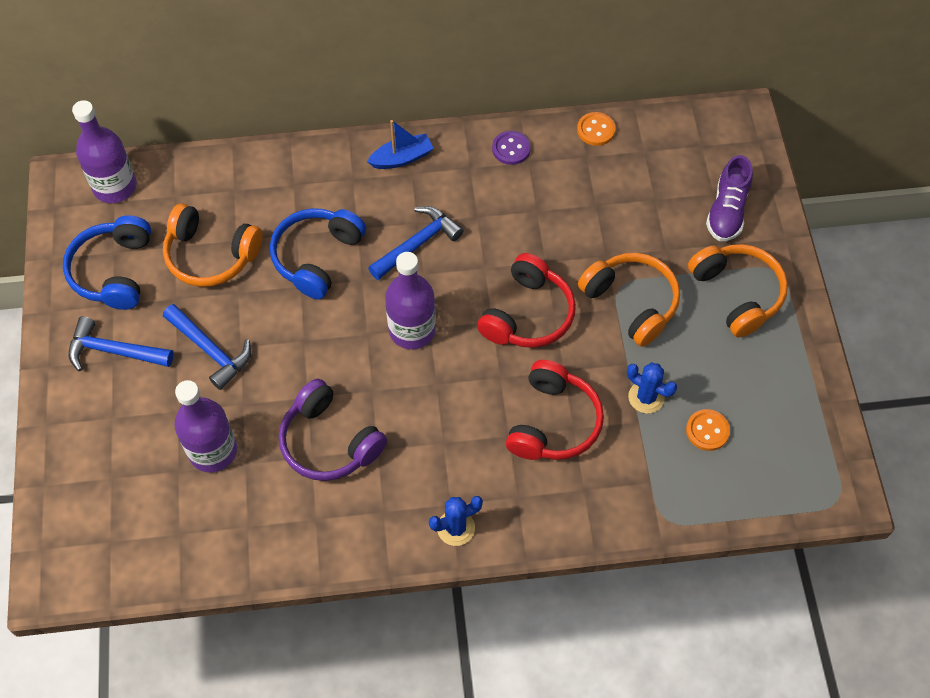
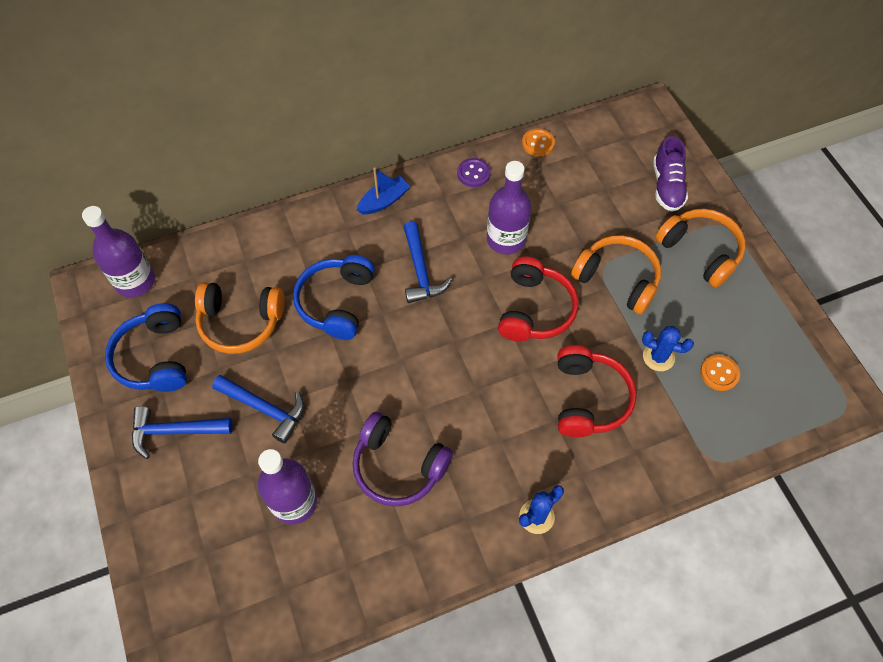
camera: 15 degrees left, 0 degrees up
blue hammer [368,206,464,280] -> blue hammer turned 135 degrees clockwise [404,221,452,303]
purple bottle [385,252,436,349] -> purple bottle moved to [487,161,531,254]

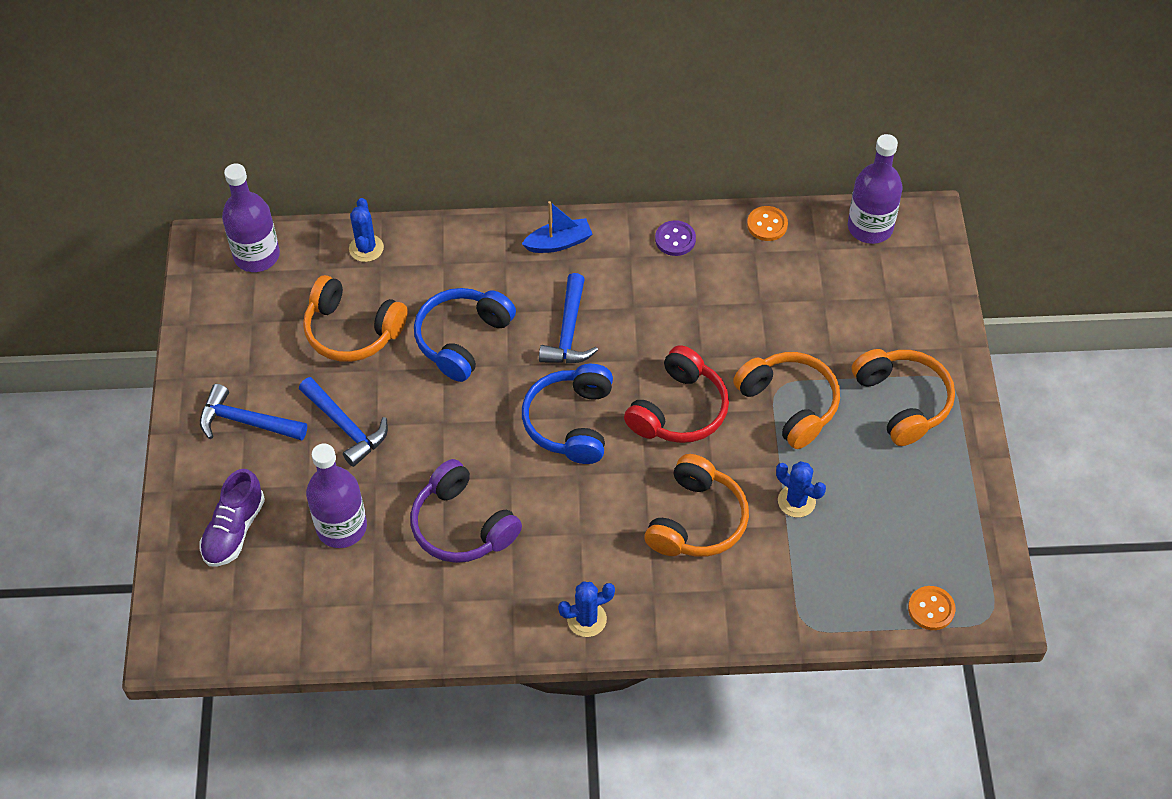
camera: 20 degrees right, 5 degrees down
blue headphones [105,303,187,392] -> blue headphones moved to [522,364,613,464]
purple bottle [487,161,531,254] -> purple bottle moved to [848,134,903,244]
red headphones [558,345,637,437] -> orange headphones [644,454,749,557]
purple shoe [653,136,688,211] -> purple shoe moved to [200,469,265,567]
orange button [700,355,740,391] -> orange button moved to [908,586,956,630]
none -> blue cactus [349,198,384,262]

